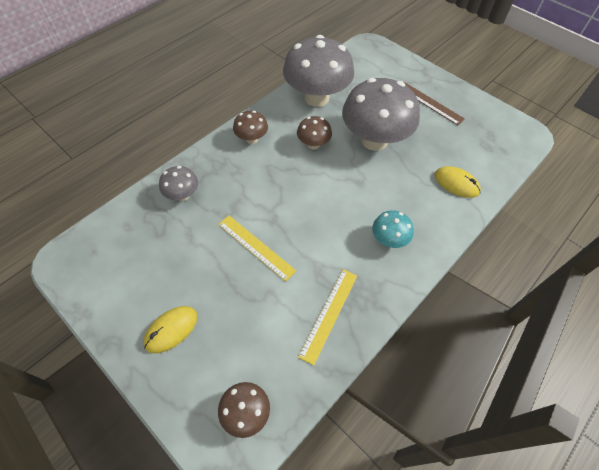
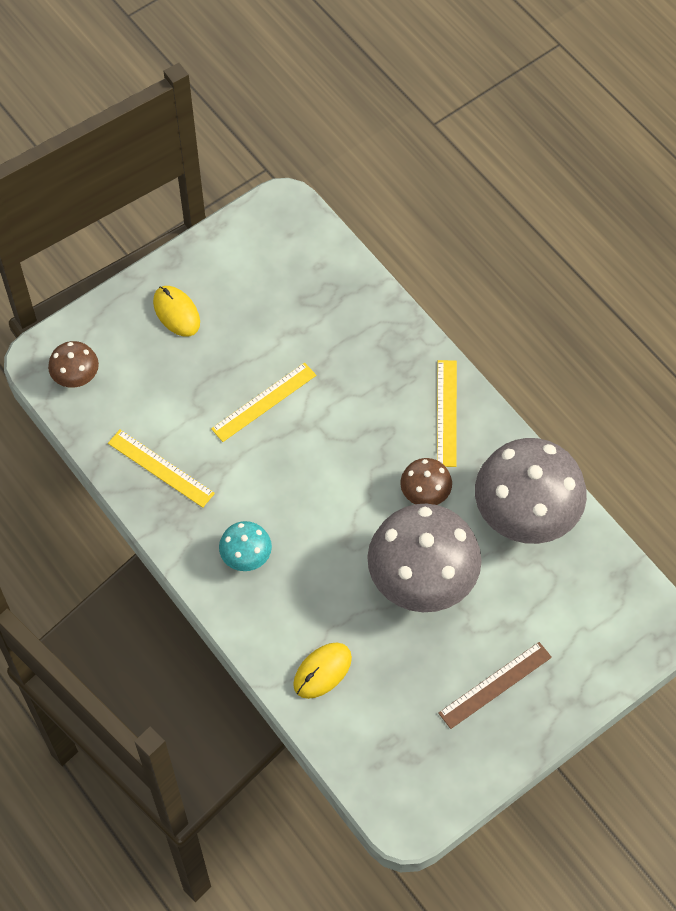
camera: 100 degrees right, 5 degrees up
grey mushroom [159,166,198,201] -> none
brown mushroom [233,111,268,144] -> yellow ruler [437,360,457,467]

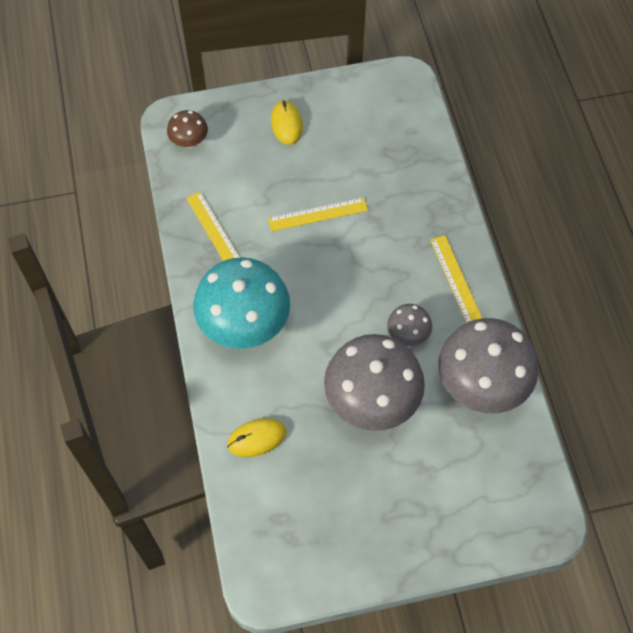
camera: 25 degrees right, 0 degrees up
turquoise mushroom [219,521,272,571] -> turquoise mushroom [193,257,290,349], size x2.12
brown mushroom [400,458,452,505] -> grey mushroom [387,304,432,346]
yellow ruler [437,360,457,467] -> yellow ruler turned 45 degrees counterclockwise [430,235,482,323]
brown ruler [438,642,552,729] -> none

